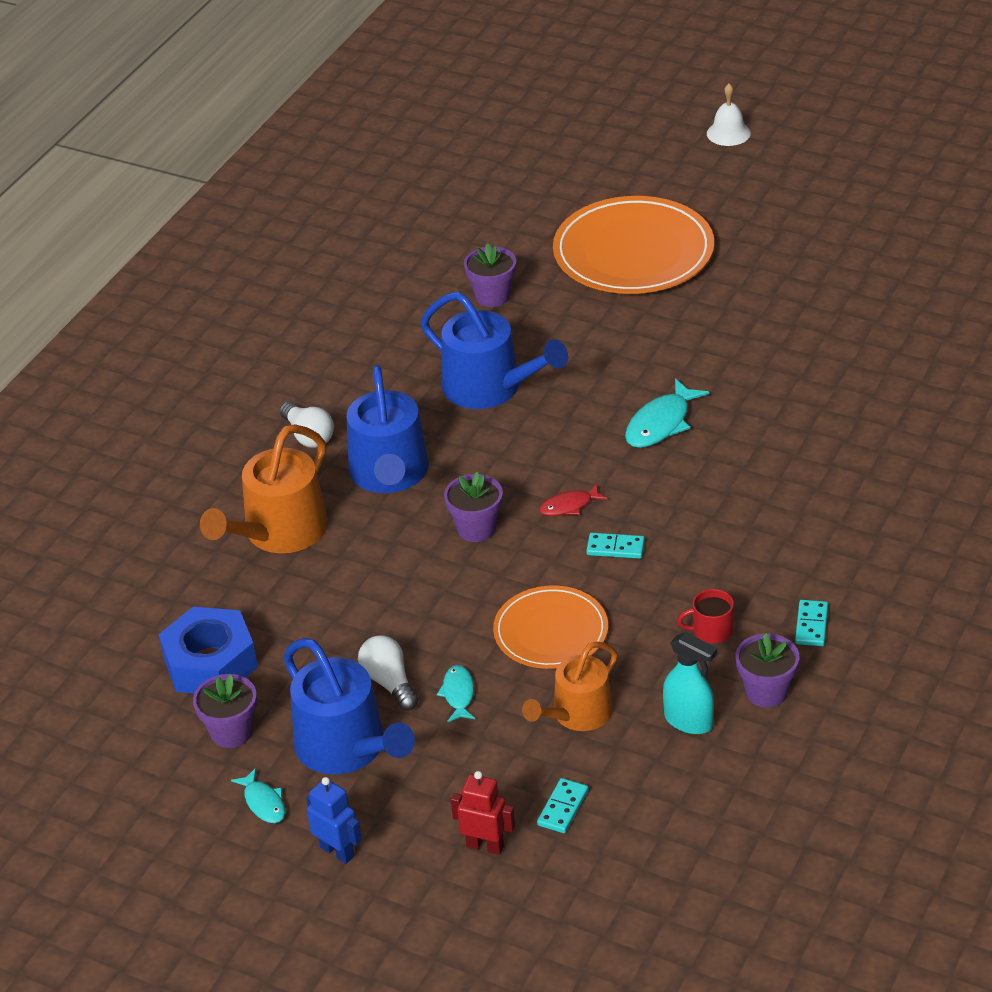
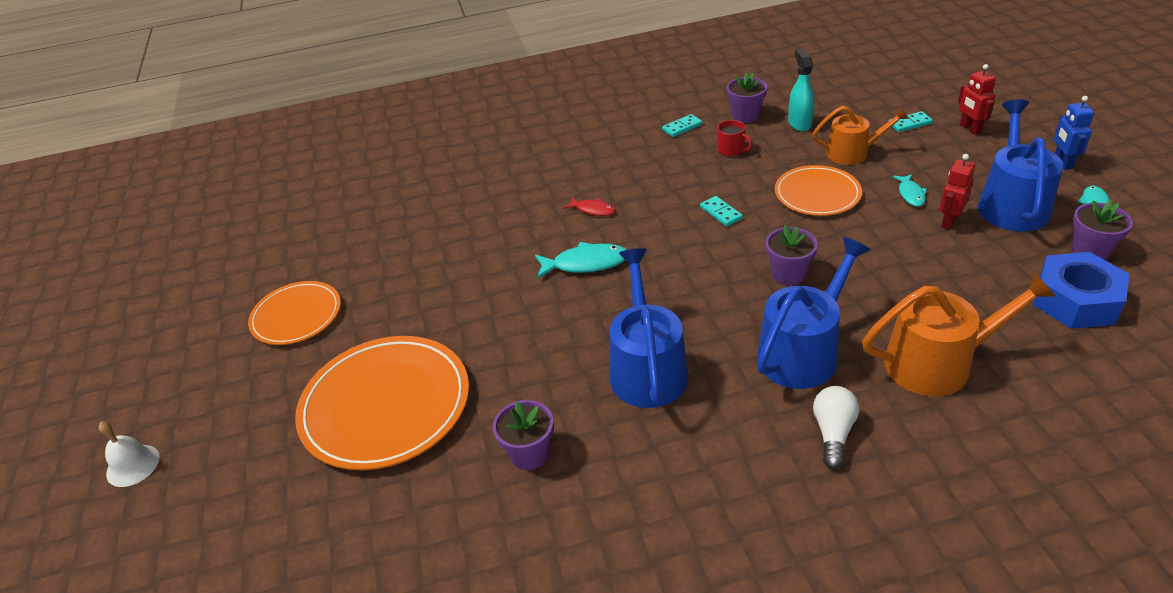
camera: 130 degrees left, 0 degrees up
white light bulb [358,635,418,711] -> red robot [940,154,975,230]
turquoise fish [437,665,475,722] -> turquoise fish turned 45 degrees counterclockwise [893,174,927,207]
red fish [539,484,608,516] -> red fish moved to [564,197,616,216]
none -> orange plate [248,281,341,345]

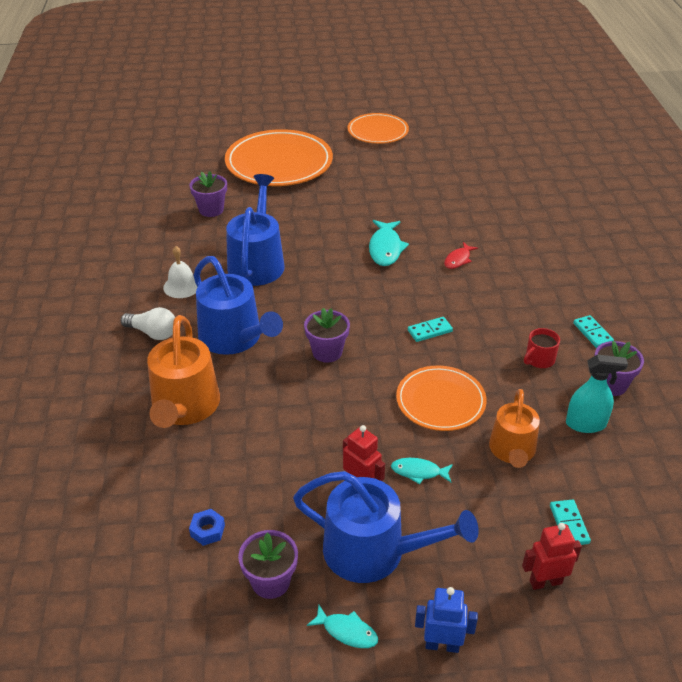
camera: 95 degrees right, 0 degrees up
white bell [99,421,160,487] -> white bell moved to [163,246,197,298]
blue watering can [610,248,688,408] -> blue watering can turned 90 degrees counterclockwise [226,174,284,286]
blue nut [1032,252,1130,329] -> blue nut [189,509,225,546], size x0.41

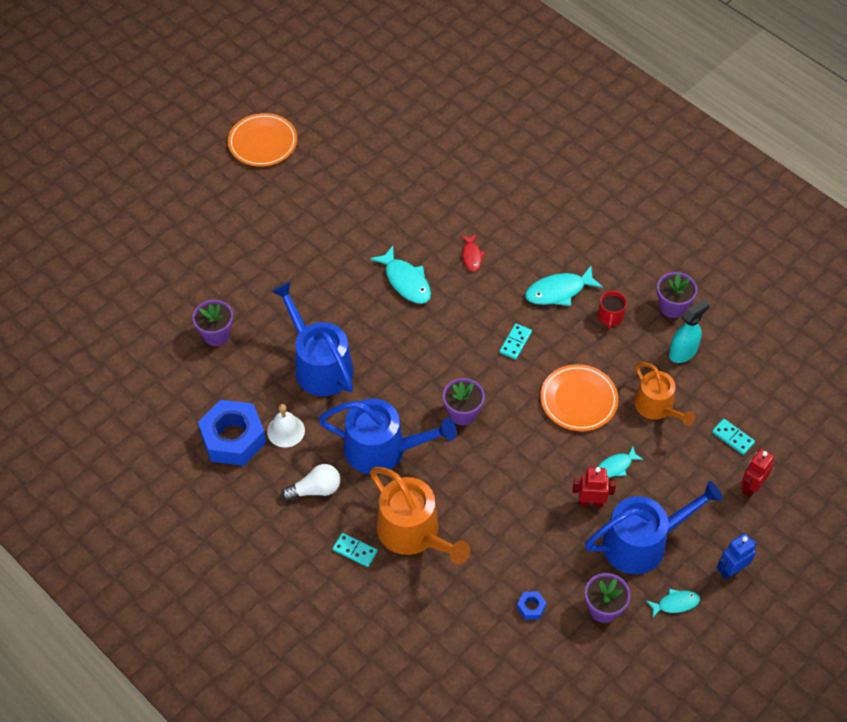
camera: 40 degrees left, 15 degrees up
orange plate [225,129,333,186] -> none
turquoise domino [573,315,614,348] -> turquoise domino moved to [332,533,378,567]
none -> blue nut [198,400,266,466]
none -> turquoise fish [525,266,603,306]

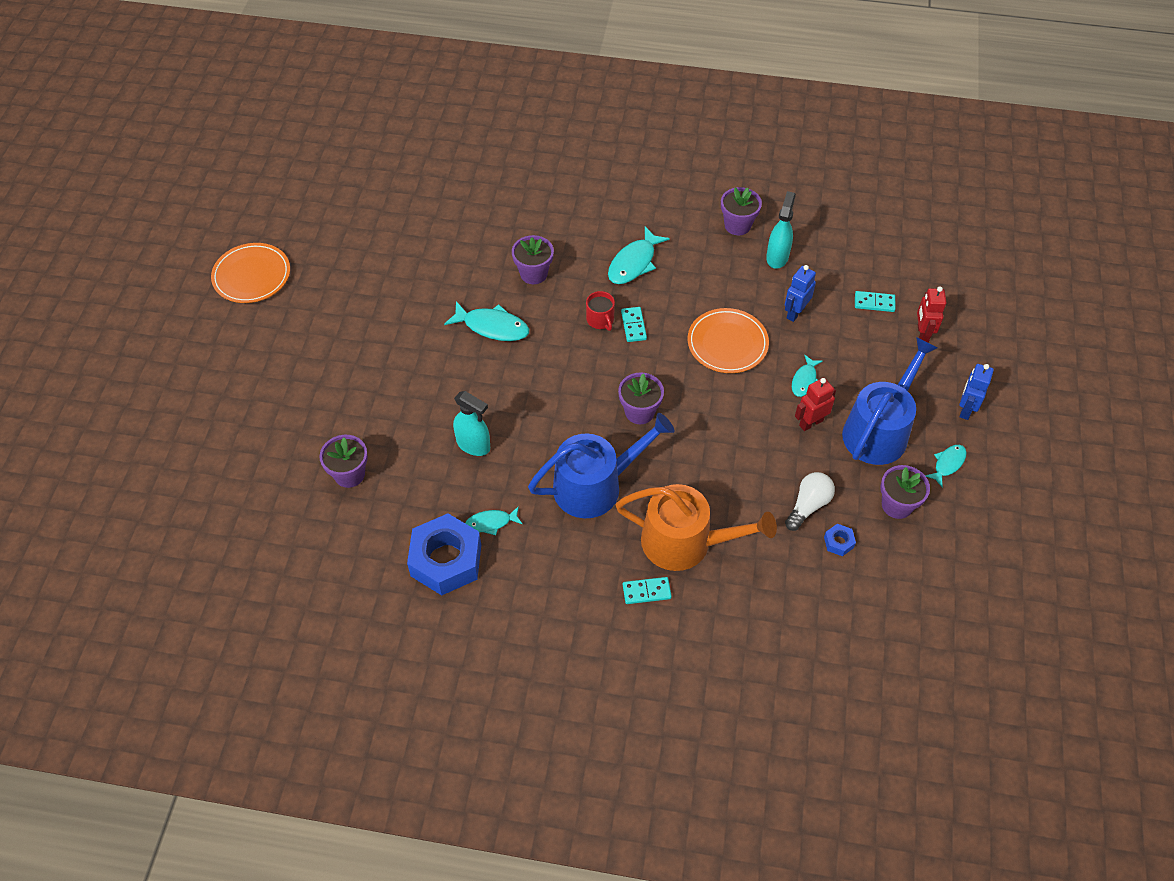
camera: 35 degrees left, 0 degrees up
white bell [267,404,305,448] -> turquoise fish [465,506,522,535]
blue watering can [271,282,353,396] -> turquoise spray bottle [453,391,490,456]
white light bulb [281,464,340,501] -> white light bulb moved to [785,472,835,531]
red fish [461,234,485,272] -> purple flower pot [512,235,554,284]
red mug [598,291,627,329] -> red mug moved to [586,291,615,331]
orange watering can [634,362,695,426] -> blue robot [785,265,816,322]

